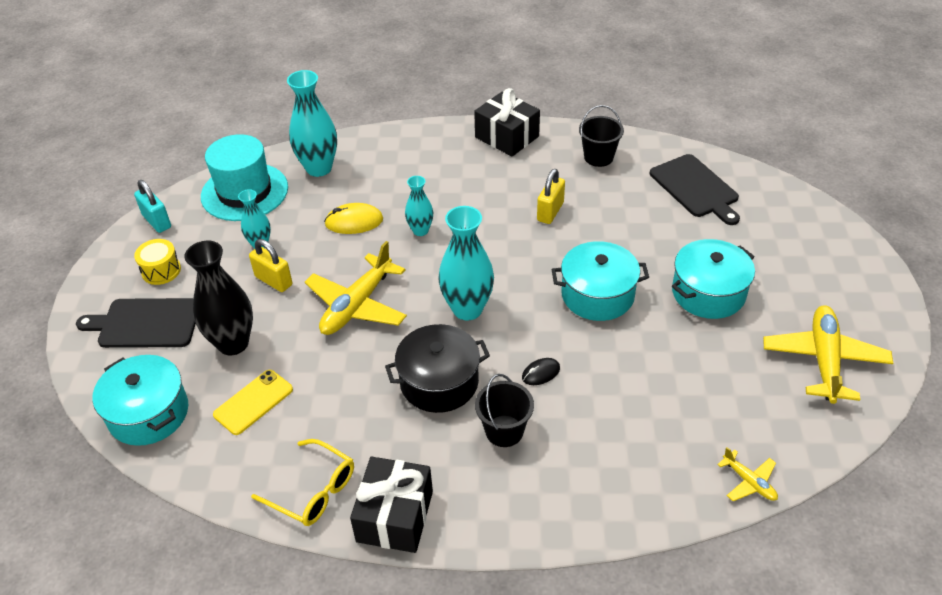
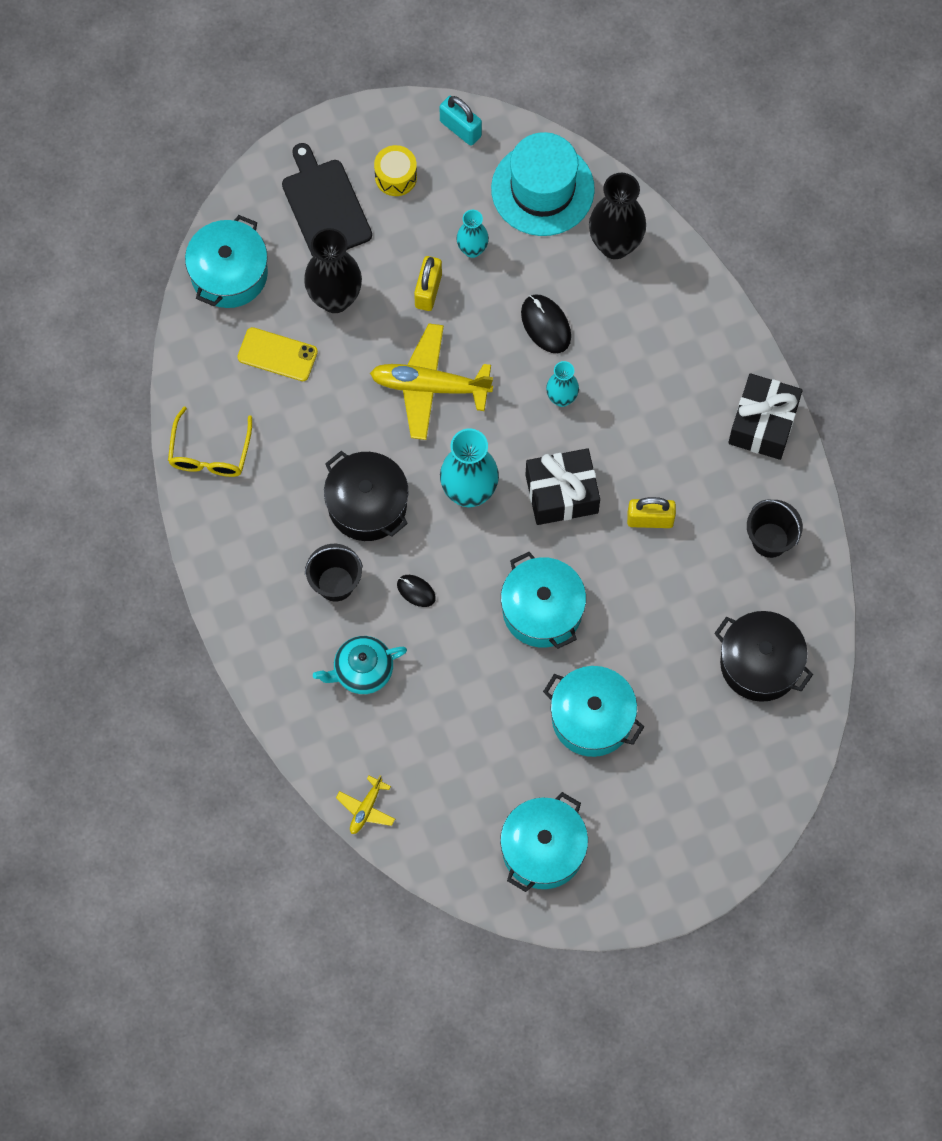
camera: 65 degrees right, 25 degrees up
turquoise padlock [134,180,171,233] -> turquoise padlock turned 75 degrees counterclockwise [440,96,482,146]
turquoise vase [287,70,337,177] -> black vase [589,173,646,259]
yellow mouse [324,203,383,234] -> black mouse [521,295,571,353]
black gift [350,457,433,553] -> black gift moved to [526,448,600,525]
black cutting board [650,154,740,225] -> black pot [714,611,813,702]
yellow plane [763,305,893,404] -> turquoise pot [500,792,588,892]
none -> turquoise teapot [313,636,407,694]

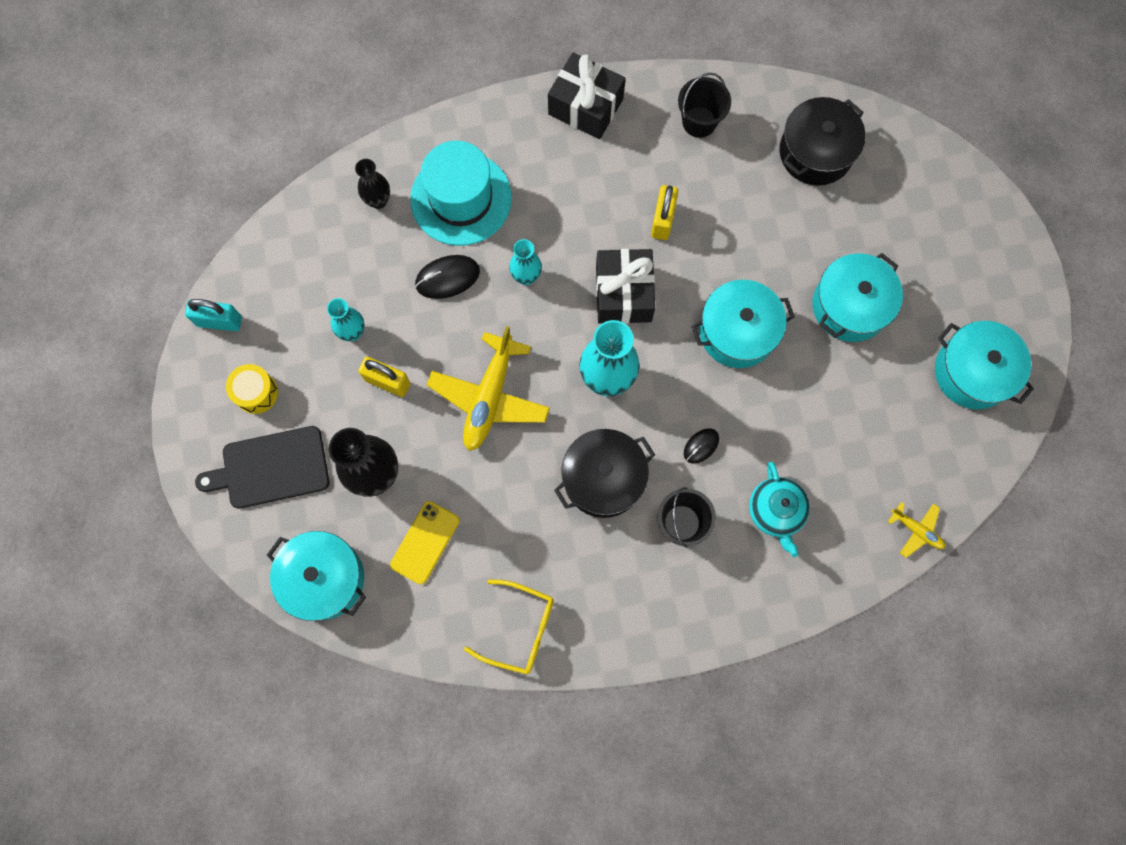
camera: 80 degrees left, 5 degrees up
turquoise padlock [440,96,482,146] -> turquoise padlock turned 45 degrees clockwise [185,299,242,331]
turquoise hat [491,132,595,236] -> turquoise hat moved to [410,141,512,246]
black vase [589,173,646,259] -> black vase [355,159,390,209], size x0.57

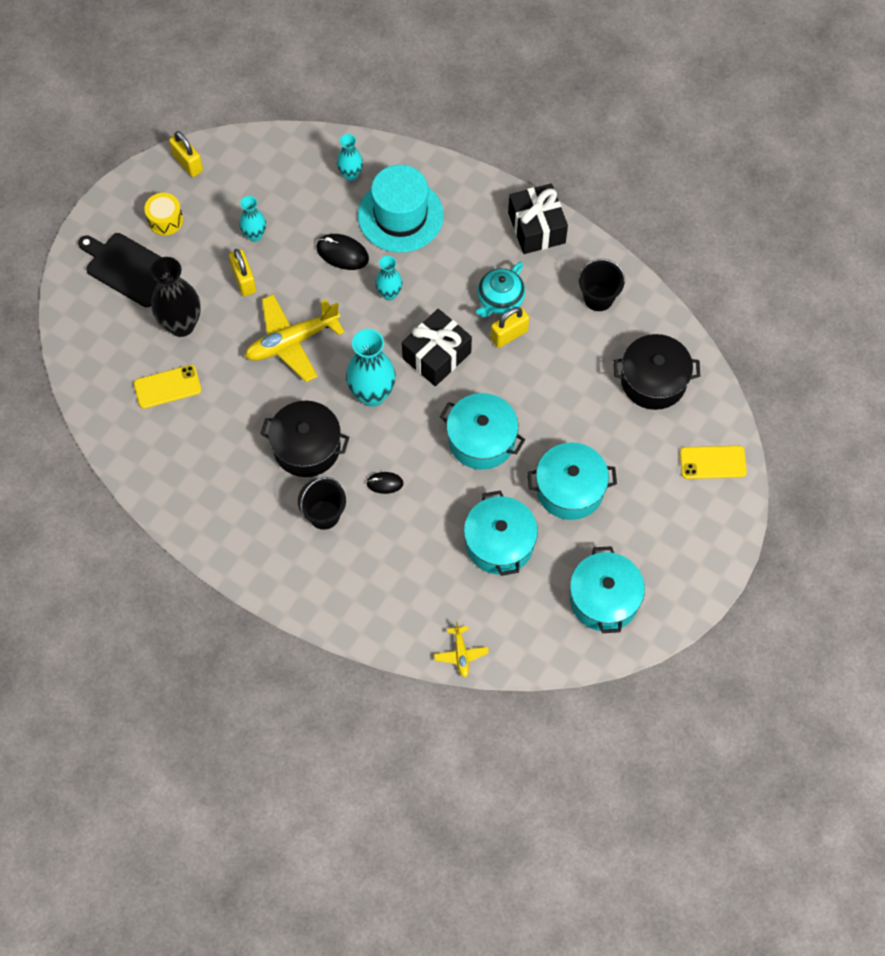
camera: 45 degrees right, 10 degrees down
turquoise padlock [185,299,242,331] -> yellow padlock [169,131,203,177]
turquoise pot [267,531,366,621] -> turquoise pot moved to [464,490,538,576]
black vase [355,159,390,209] -> turquoise vase [337,134,363,181]
yellow glasses [464,579,554,675] -> none
turquoise teapot [749,461,810,557] -> turquoise teapot moved to [476,262,525,318]
none -> yellow phone [680,446,747,479]

